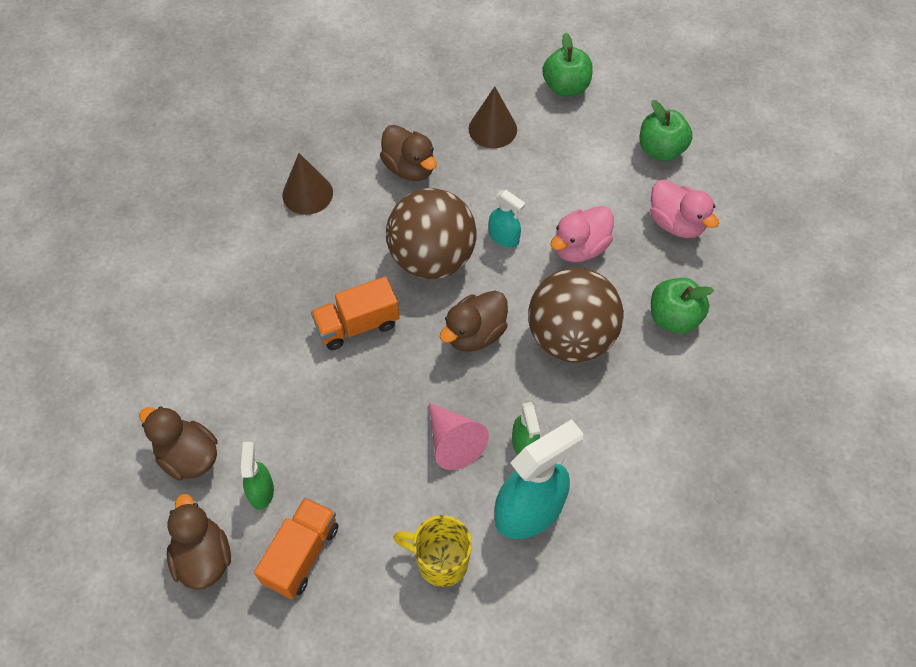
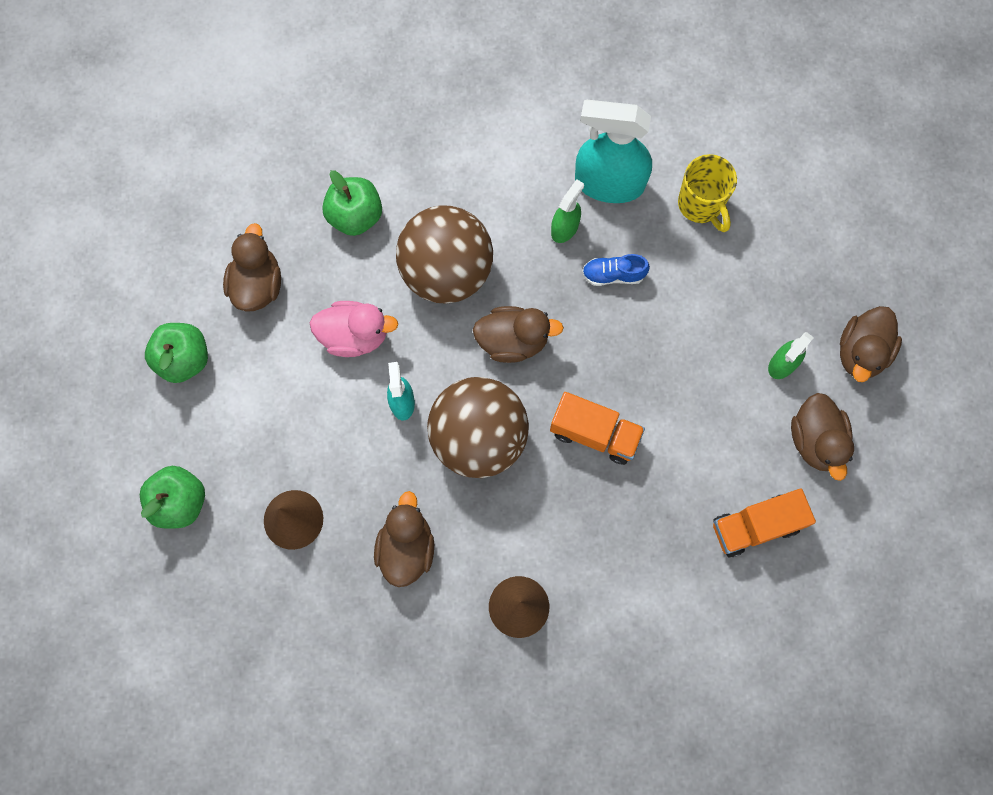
camera: 135 degrees left, 15 degrees up
orange truck [254,497,338,599] -> orange truck moved to [713,489,816,557]
pink cone [429,403,489,470] -> blue shoe [582,254,650,286]
pink duck [650,179,719,238] -> brown duck [223,223,281,312]

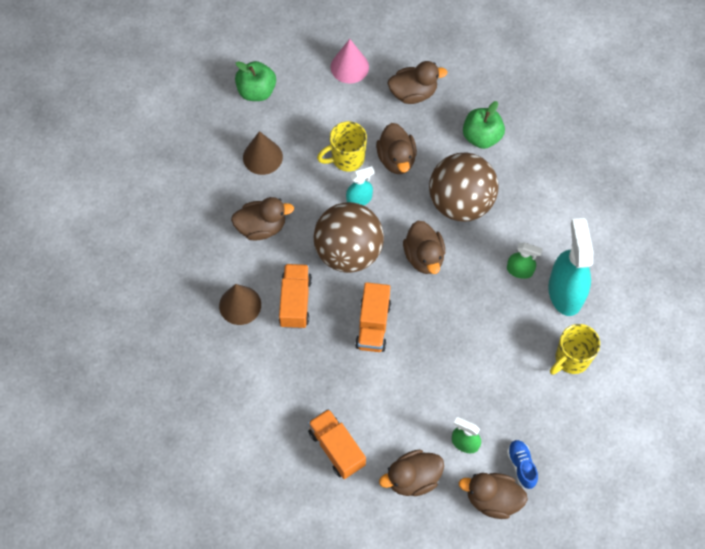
camera: 75 degrees right, 10 degrees down
green apple [145,323,208,383] -> pink cone [331,39,369,83]
pink duck [310,301,398,357] -> brown duck [376,123,417,174]
blue shoe [582,254,650,286] -> blue shoe moved to [507,440,538,489]
none -> orange truck [279,264,312,329]
none -> yellow mug [317,121,367,172]

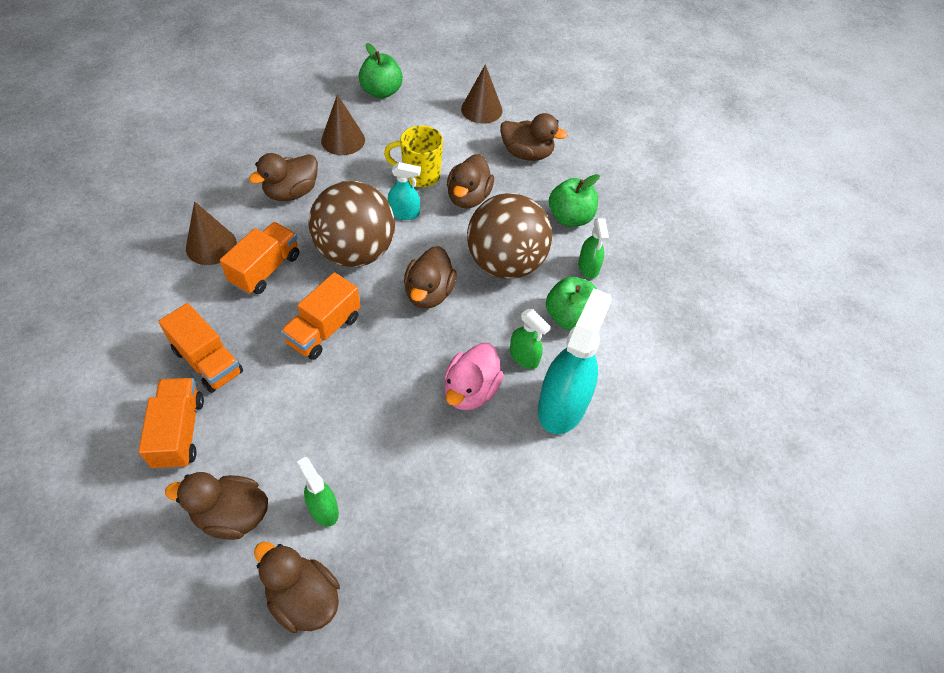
camera: 25 degrees right, 10 degrees down
brown duck [231,197,294,240] -> brown duck turned 120 degrees clockwise [249,153,318,201]
pink cone [331,39,369,83] -> brown cone [461,64,503,124]
blue shoe [507,440,538,489] -> none
yellow mug [550,324,600,375] -> none
none -> orange truck [158,303,243,393]
none -> pink duck [444,343,504,410]
none -> green apple [546,277,597,330]
none -> green spray bottle [578,218,609,279]

